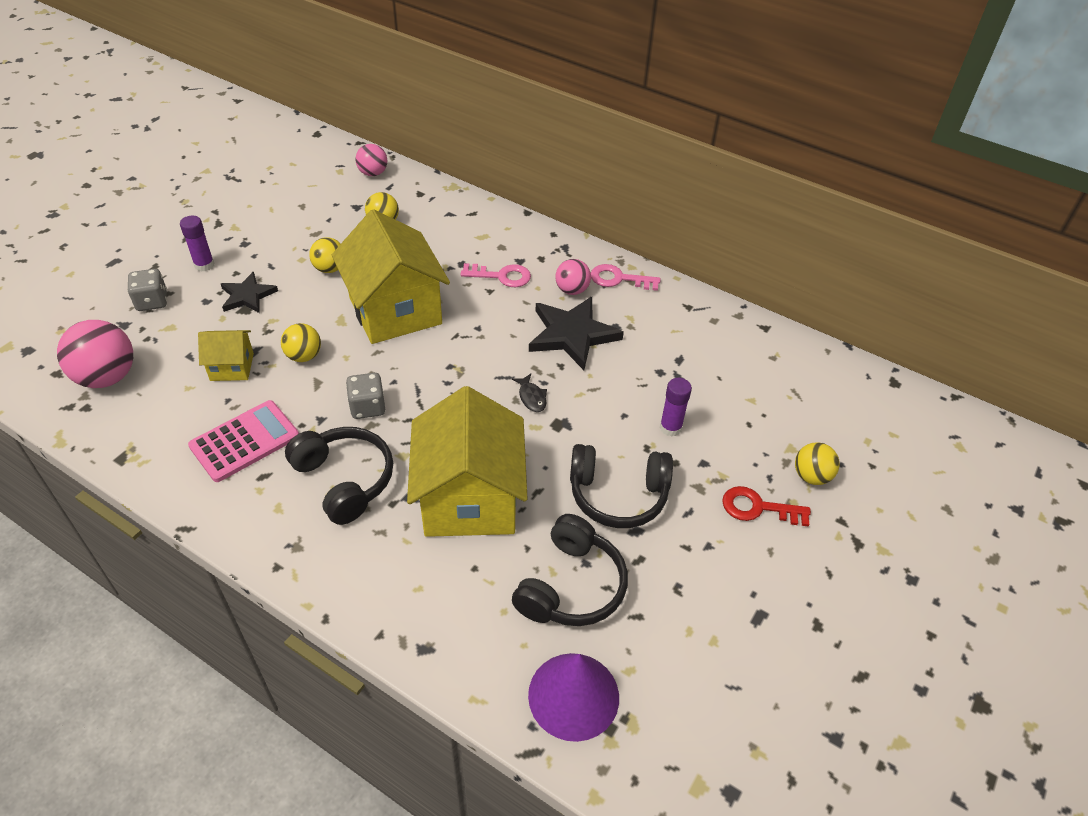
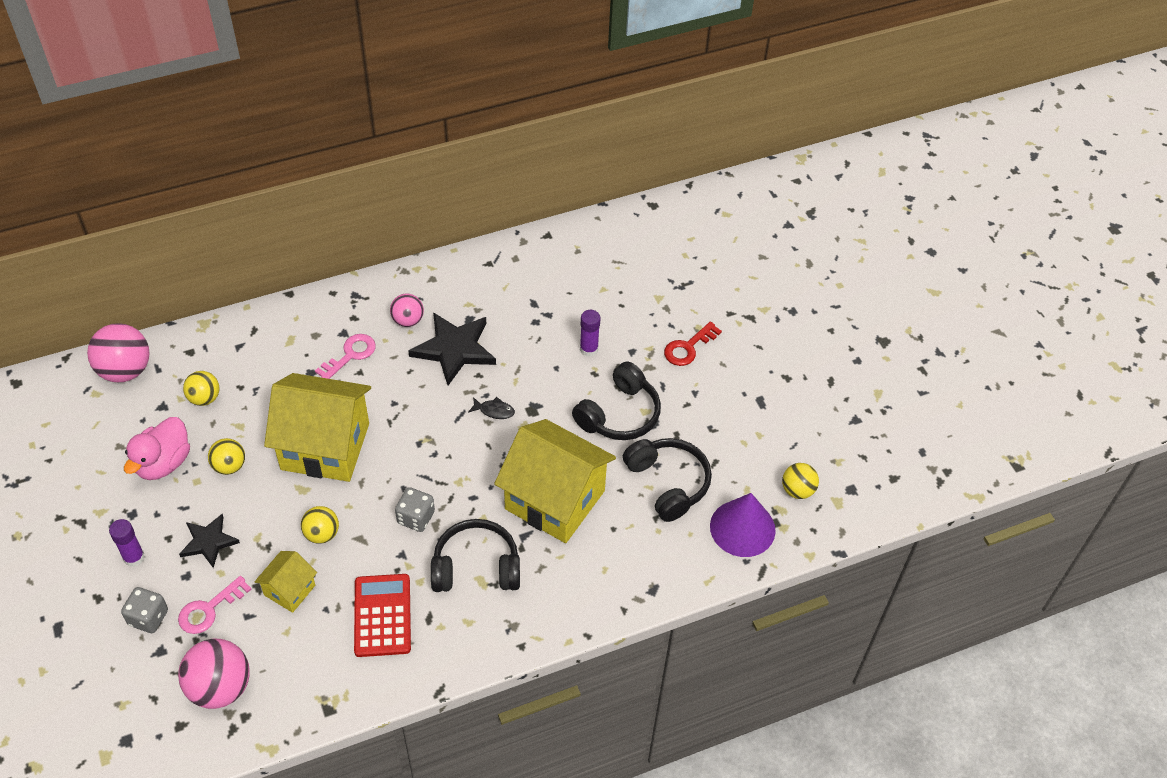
camera: 55 degrees left, 5 degrees up
pink calculator [188,400,299,482] -> red calculator [354,574,411,657]
pink ball [355,144,387,176] -> pink ball [87,323,150,382], size x1.69
pink key [591,264,660,291] -> pink key moved to [178,576,251,634]
yellow ball [795,442,840,485] -> yellow ball moved to [782,463,819,499]
none -> pink duck [124,417,190,480]

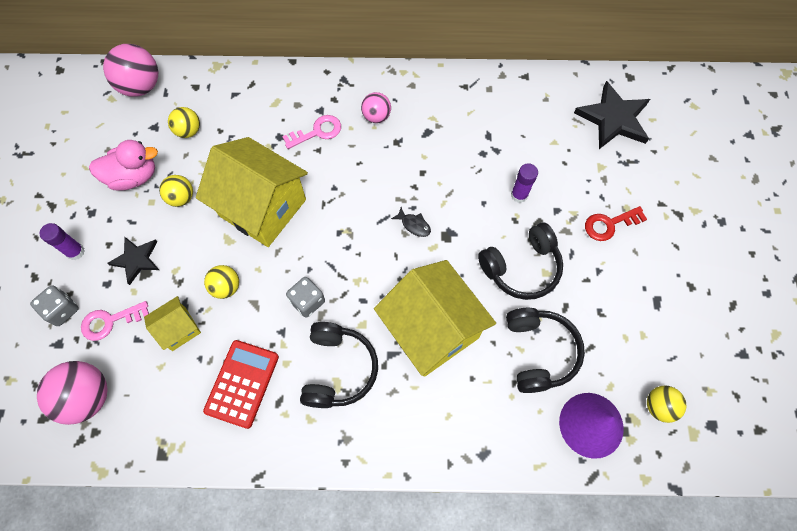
camera: 25 degrees right, 15 degrees up
pink duck [124,417,190,480] -> pink duck turned 150 degrees counterclockwise [89,140,158,191]
black star [408,312,496,385] -> black star moved to [574,81,650,149]
black headphones [431,519,520,592] -> black headphones turned 75 degrees clockwise [300,322,378,408]

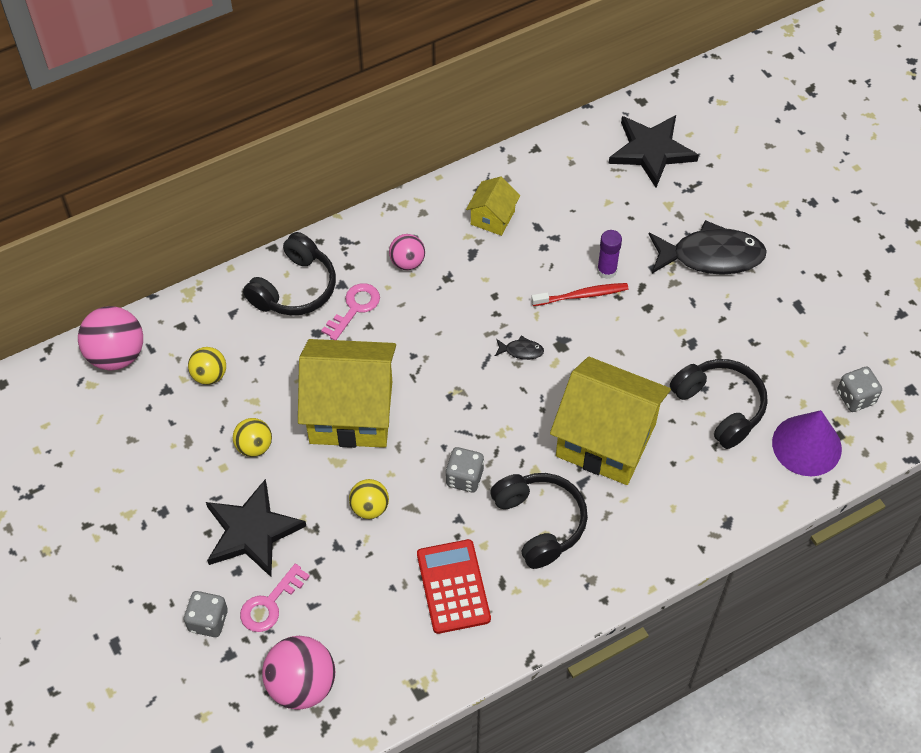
camera: 30 degrees left, 10 degrees down
purple glue stick [40,223,85,260] -> none
pink duck [89,140,158,191] -> none
black star [107,237,159,285] -> black star [206,479,306,577], size x1.64
yellow house [144,296,201,351] -> yellow house moved to [466,177,520,236]
black headphones [478,222,563,300] -> black headphones moved to [243,232,336,316]
red key [585,206,647,241] -> black fish [649,220,767,275]
yellow ball [647,385,686,423] -> grey dice [837,367,882,412]
none -> red toothbrush [531,283,628,306]

